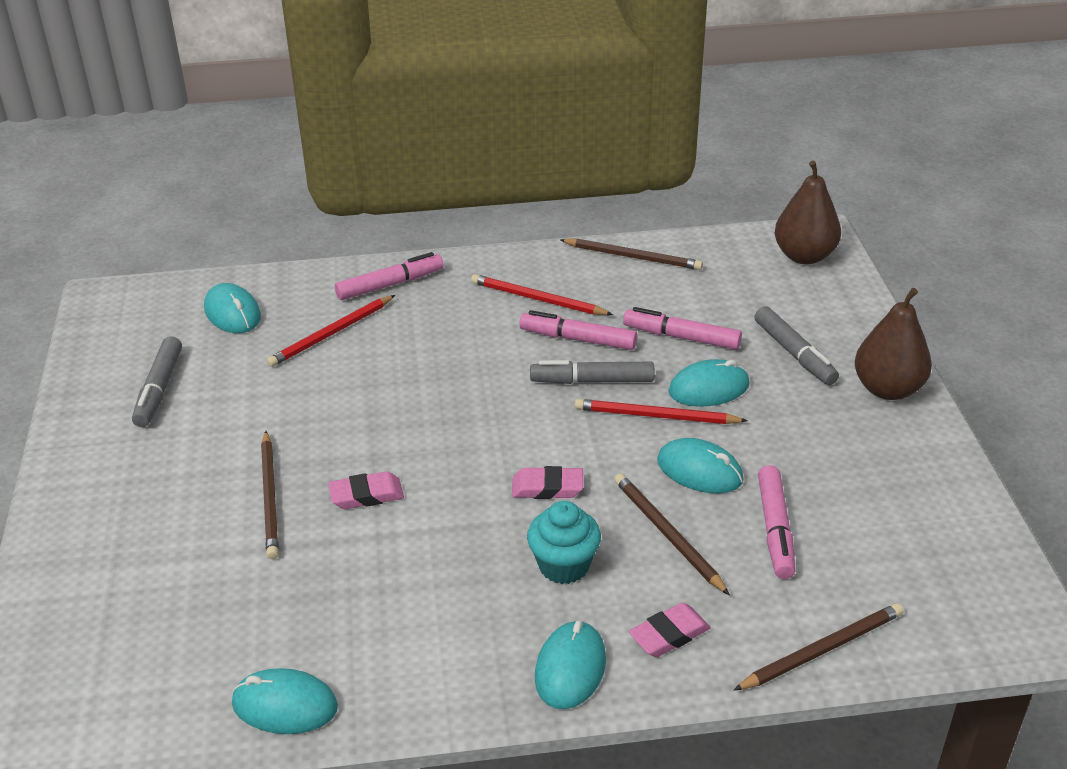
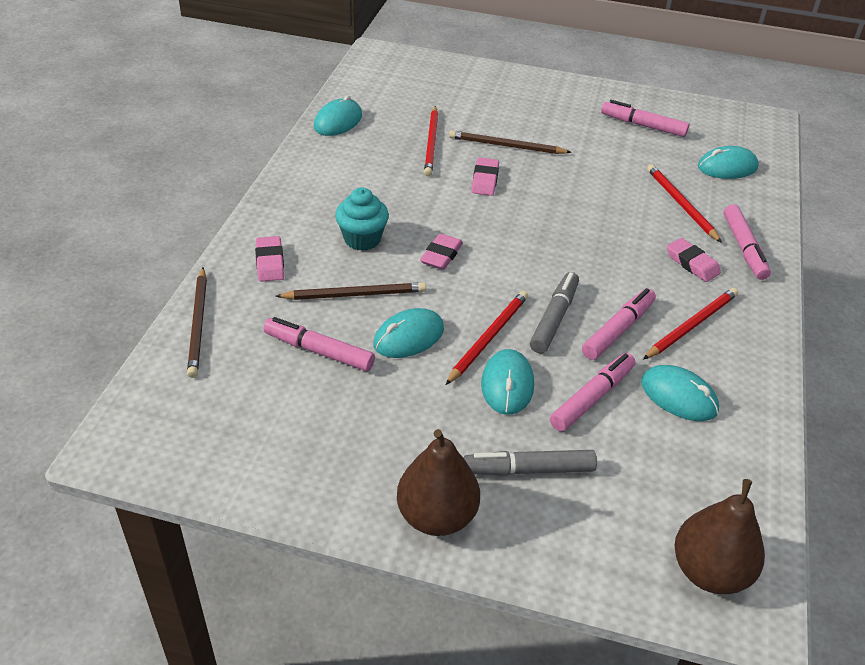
camera: 110 degrees right, 5 degrees up
grey marker [132,336,182,427] -> pink marker [601,100,689,137]
turquoise mouse [535,621,606,709] -> turquoise mouse moved to [641,365,719,421]
brown pencil [560,238,703,270] -> none
none -> red pencil [424,106,438,176]
none -> pink eraser [667,238,721,282]

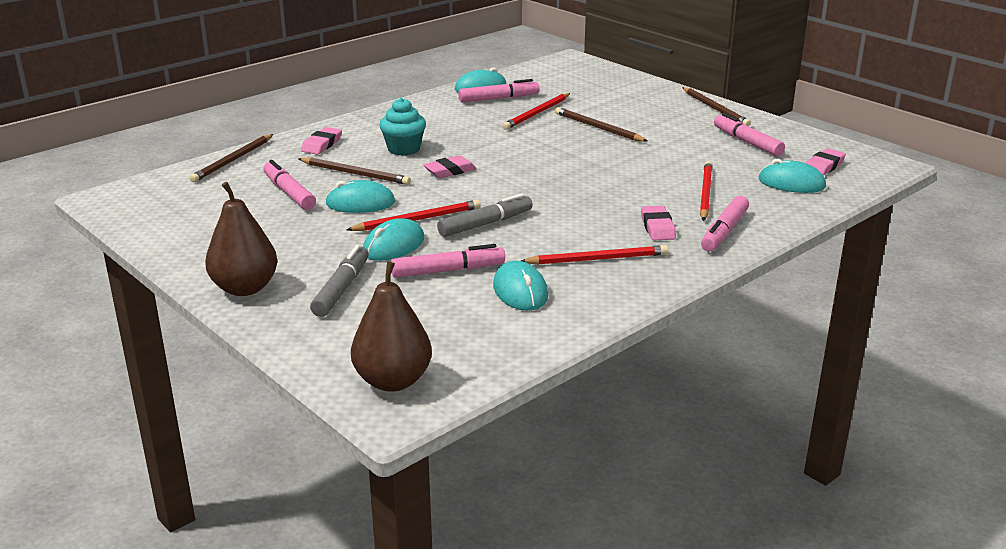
camera: 35 degrees right, 15 degrees down
grey marker [464,450,597,476] -> grey marker turned 75 degrees clockwise [310,245,369,317]
pink eraser [471,157,499,196] -> pink eraser moved to [806,148,846,176]
pink marker [582,288,656,360] -> pink marker moved to [458,79,540,103]
none -> brown pencil [682,87,751,126]

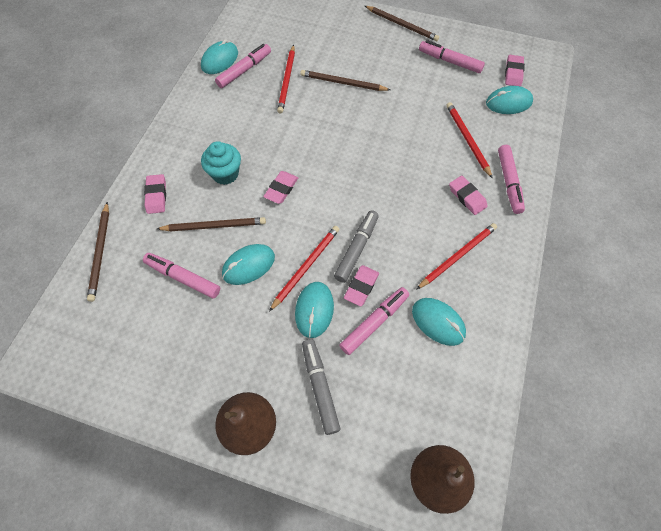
camera: 30 degrees left, 35 degrees up
none -> pink eraser [344,265,379,306]

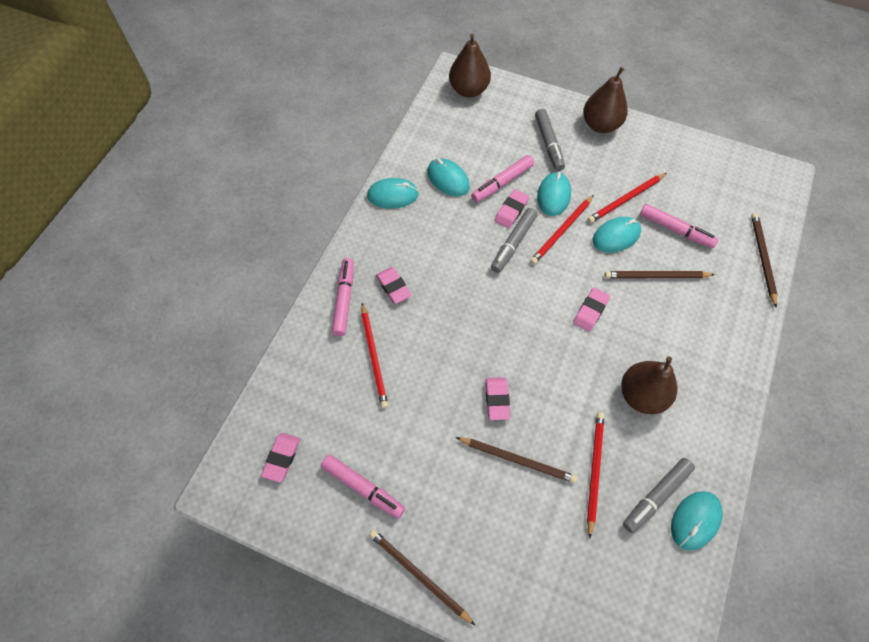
camera: 175 degrees left, 0 degrees up
pink eraser [144,174,166,214] -> pink eraser moved to [485,377,510,420]
turquoise cupcake [201,141,241,185] -> none
pink marker [215,44,271,88] -> grey marker [623,458,695,533]
red pencil [416,223,497,290] -> red pencil moved to [587,173,666,223]
turquoise mouse [486,86,533,114] -> turquoise mouse moved to [367,178,419,209]
none -> brown pear [621,356,677,414]

